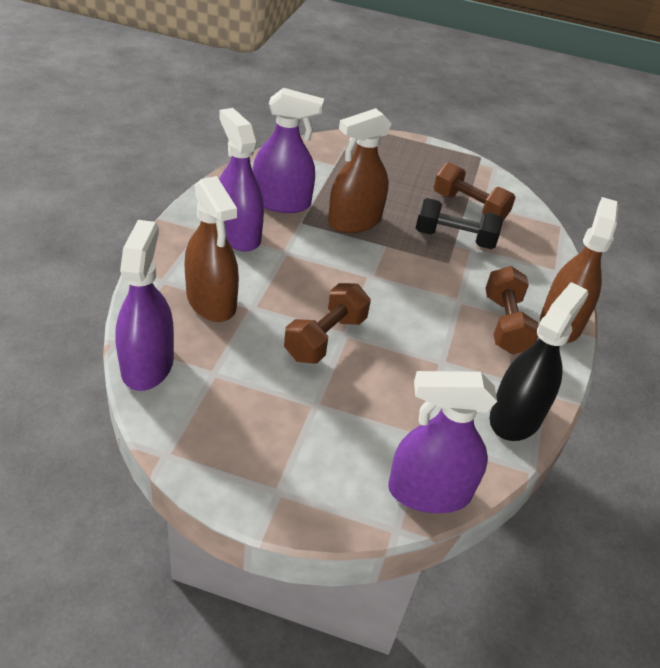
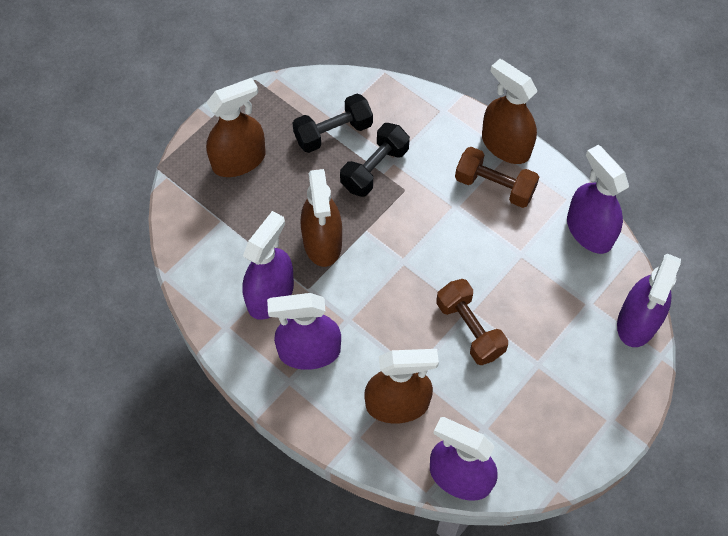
camera: 60 degrees left, 20 degrees up
brown dumbbell [433,162,516,221] -> black dumbbell [293,94,373,153]
black spray bottle [489,282,588,441] -> purple spray bottle [567,145,629,254]
none -> brown spray bottle [206,78,266,177]

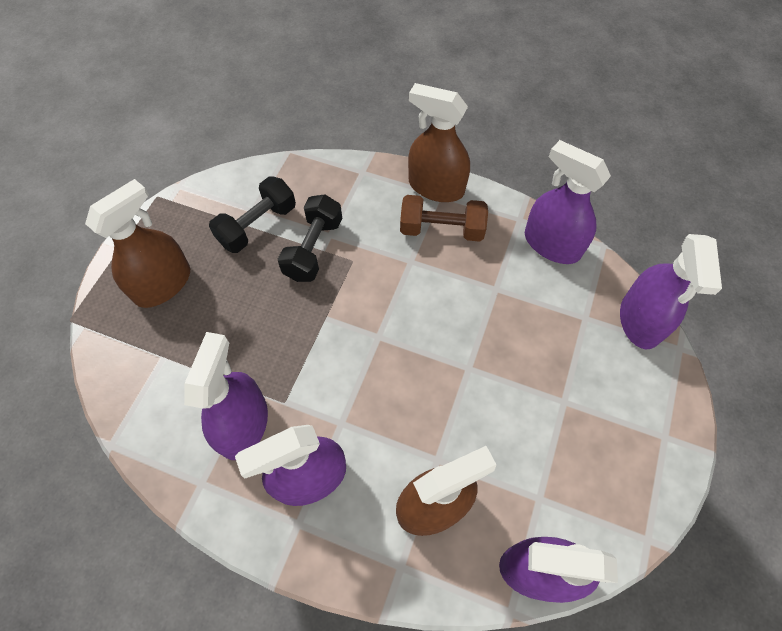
camera: 20 degrees left, 0 degrees up
brown spray bottle [301,169,342,267] -> none
brown dumbbell [436,279,508,365] -> none

